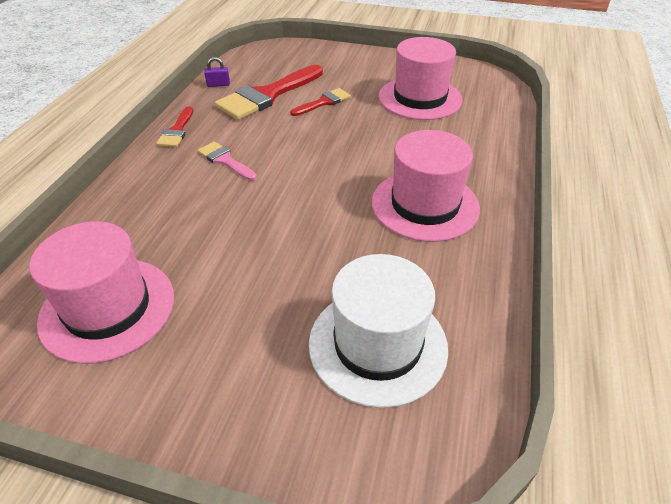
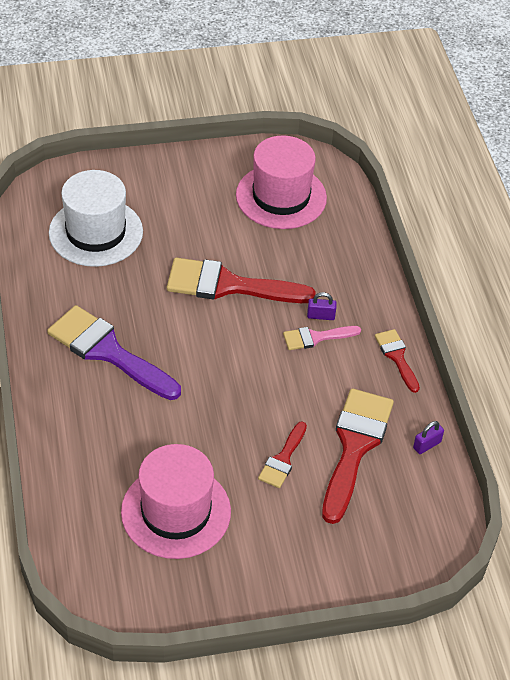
camera: 150 degrees right, 5 degrees up
pink brush [198,141,257,181] -> pink brush turned 150 degrees clockwise [283,326,361,350]
pink hat [372,130,480,242] -> purple brush [47,305,181,400]
none -> red brush [167,258,316,303]
none -> purple padlock [307,292,337,320]

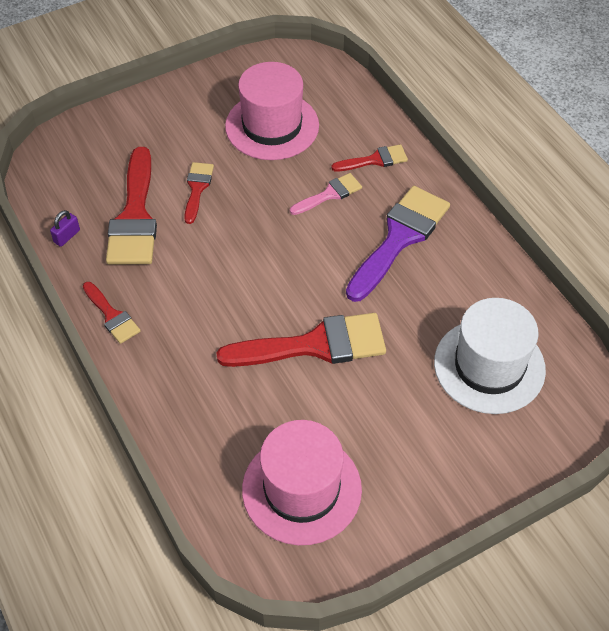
camera: 165 degrees right, 5 degrees up
purple brush [47,305,181,400] -> purple brush turned 75 degrees counterclockwise [346,186,450,302]
pink brush [283,326,361,350] -> pink brush moved to [290,173,362,215]
purple padlock [307,292,337,320] -> none
none -> red brush [331,144,408,172]

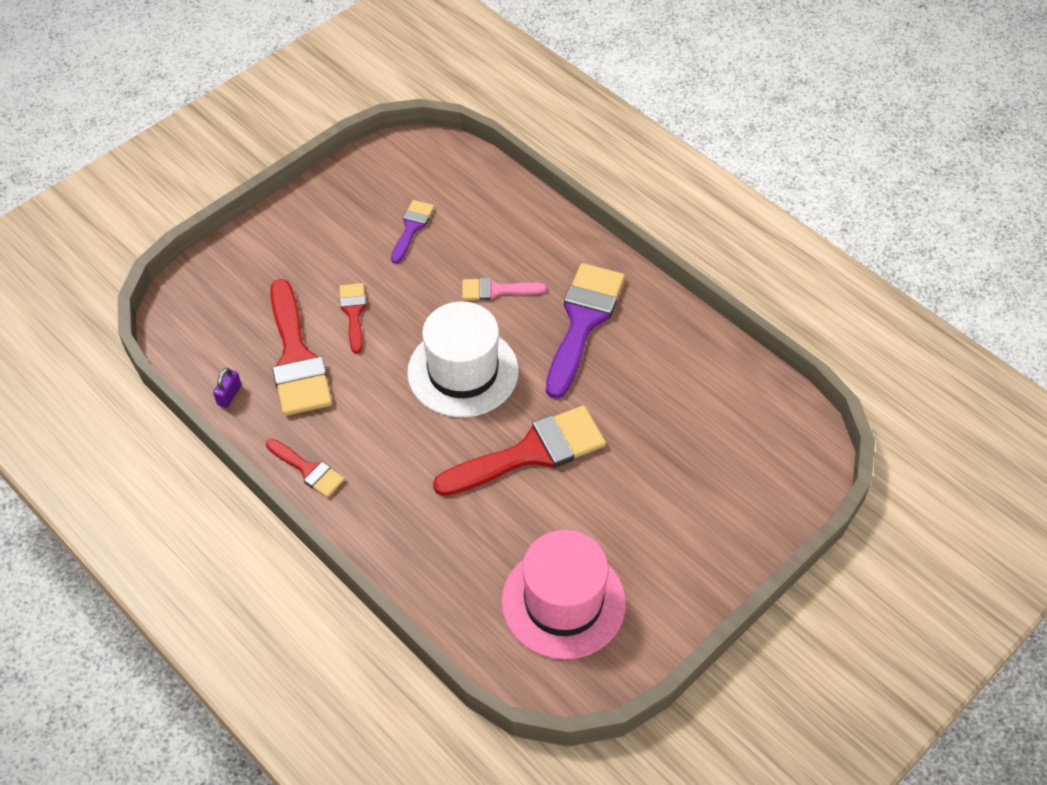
camera: 15 degrees left, 0 degrees up
pink hat [225,62,319,160] -> purple brush [391,200,434,263]
pink brush [290,173,362,215] -> pink brush turned 135 degrees counterclockwise [462,277,546,300]
red brush [331,144,408,172] -> none
white hat [434,298,546,414] -> white hat moved to [407,302,519,418]

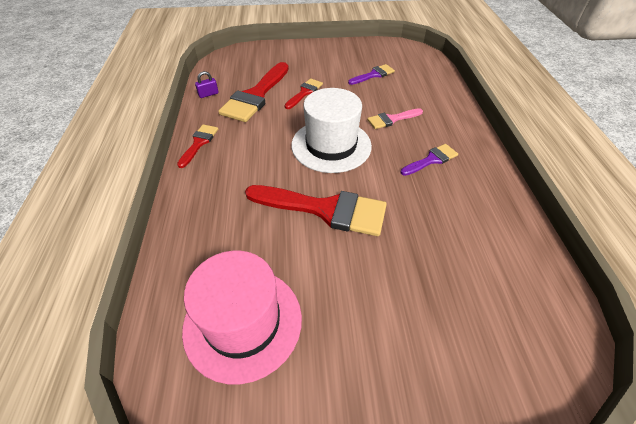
camera: 40 degrees right, 5 degrees down
red brush [266,439,345,497] -> red brush turned 150 degrees counterclockwise [177,124,218,168]
pink brush [462,277,546,300] -> pink brush turned 60 degrees counterclockwise [367,108,423,129]
purple brush [546,263,625,399] -> purple brush [401,144,458,176], size x0.52

